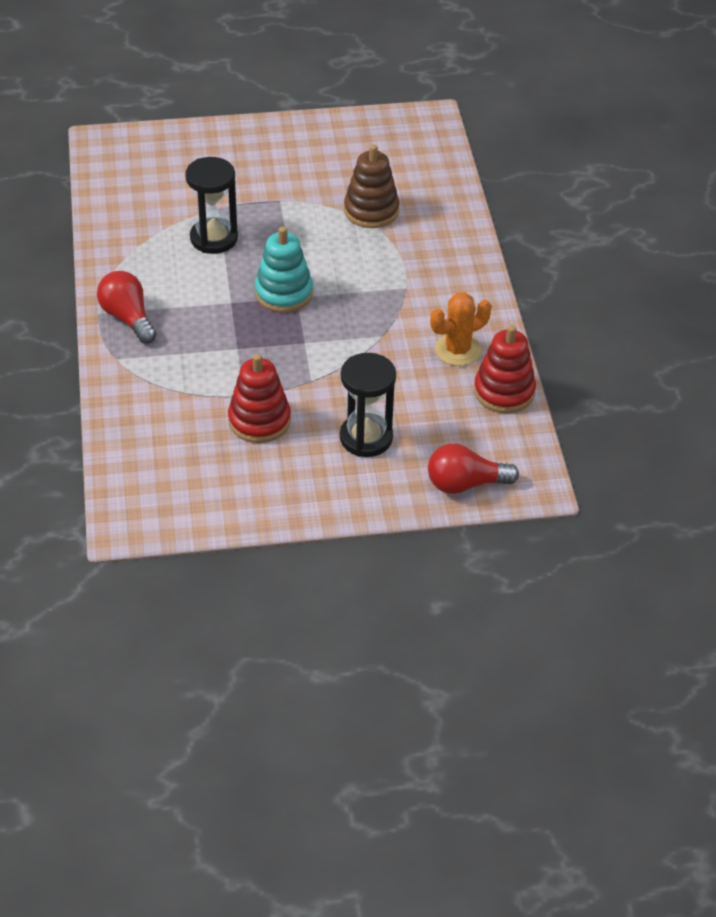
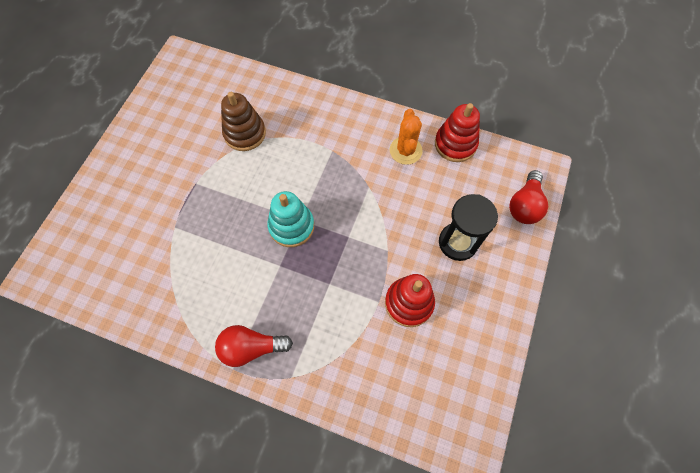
camera: 60 degrees left, 20 degrees up
black hourglass [185,157,238,254] -> none

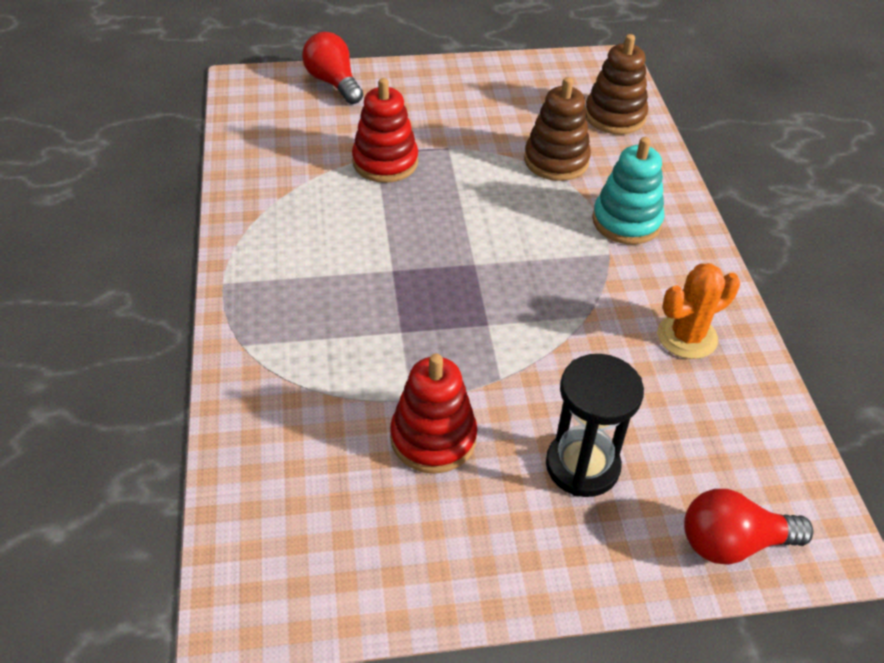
camera: 60 degrees right, 20 degrees down
red light bulb [215,325,293,367] -> red light bulb moved to [302,32,363,104]
turquoise stacking toy [267,191,314,247] -> turquoise stacking toy moved to [592,137,664,244]
red stacking toy [435,103,480,162] -> red stacking toy moved to [352,78,418,183]
none -> brown stacking toy [585,34,648,134]

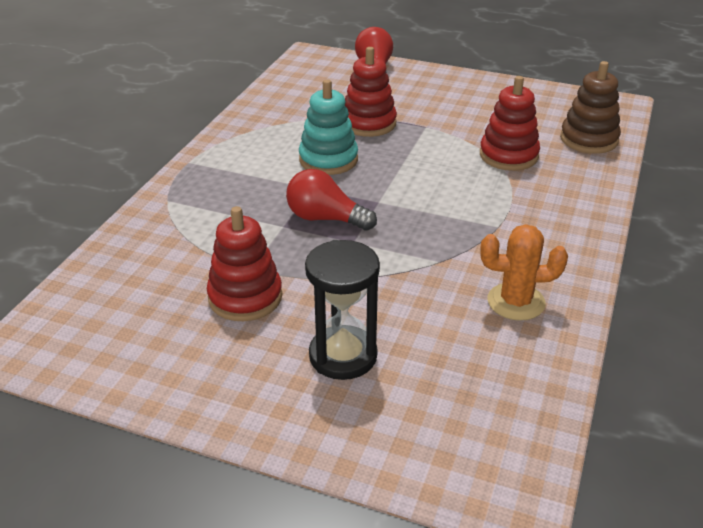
camera: 30 degrees right, 10 degrees down
brown stacking toy [524,77,591,181] -> red stacking toy [480,76,540,171]
turquoise stacking toy [592,137,664,244] -> turquoise stacking toy moved to [299,79,358,175]
red light bulb [684,489,813,565] -> red light bulb moved to [286,169,377,230]

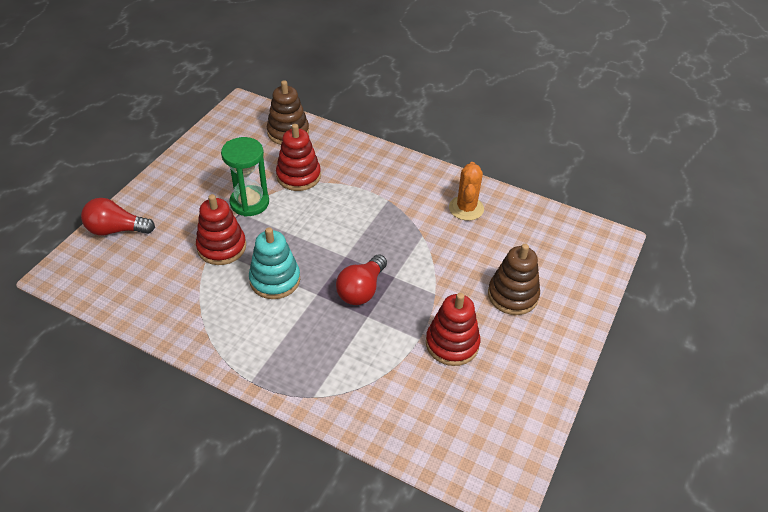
camera: 85 degrees left, 10 degrees up
black hourglass [305,240,380,380] -> brown stacking toy [488,244,540,315]
none -> green hourglass [221,137,269,217]

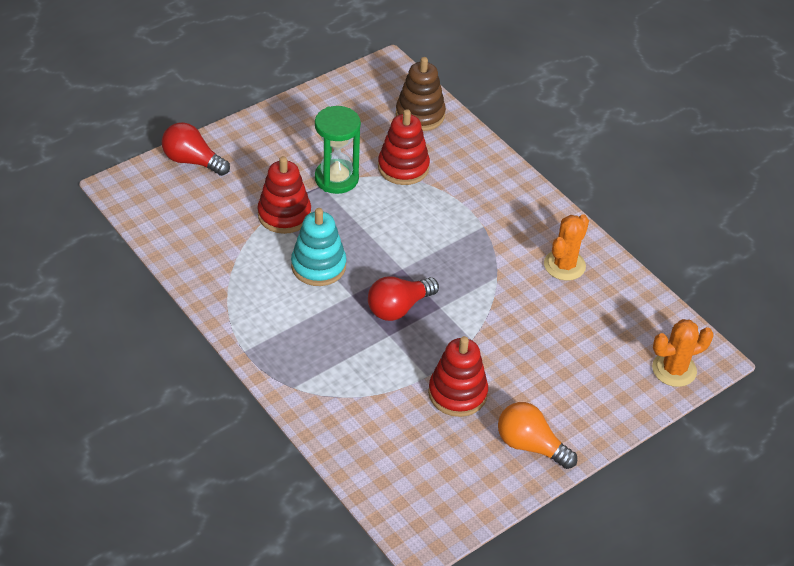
camera: 25 degrees right, 0 degrees up
brown stacking toy [488,244,540,315] -> none
none -> orange light bulb [498,402,577,469]
none -> orange cactus [652,319,714,387]

